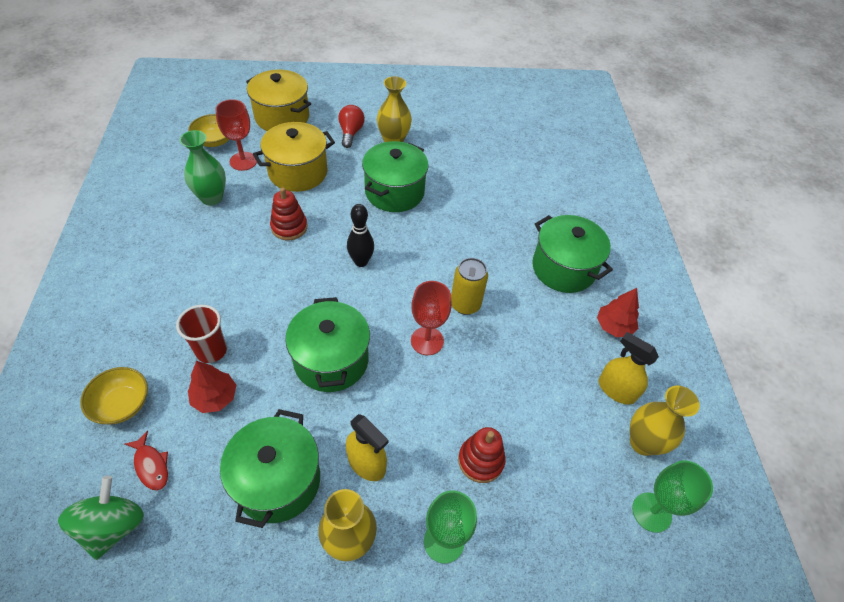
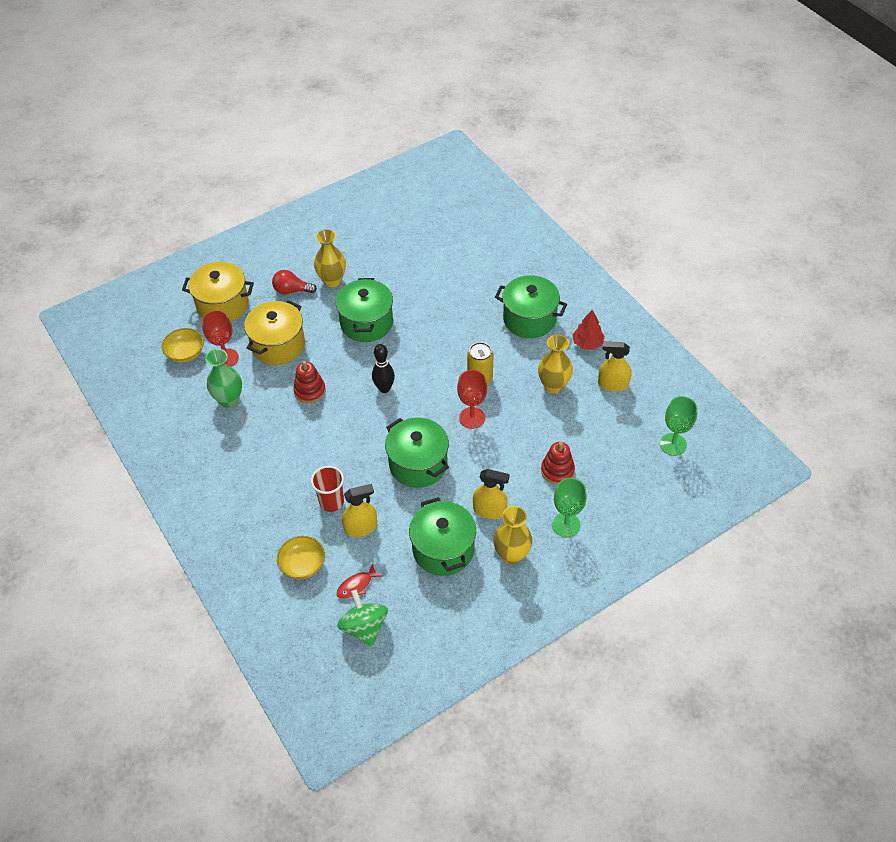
camera: 25 degrees left, 0 degrees up
red fish [125,431,168,491] -> red fish turned 120 degrees clockwise [336,564,382,599]
red tree [188,361,236,413] -> yellow spray bottle [342,484,377,537]
red light bulb [338,105,365,148] -> red light bulb turned 60 degrees counterclockwise [272,270,317,294]
yellow vase [630,386,700,456] -> yellow vase moved to [538,334,573,393]

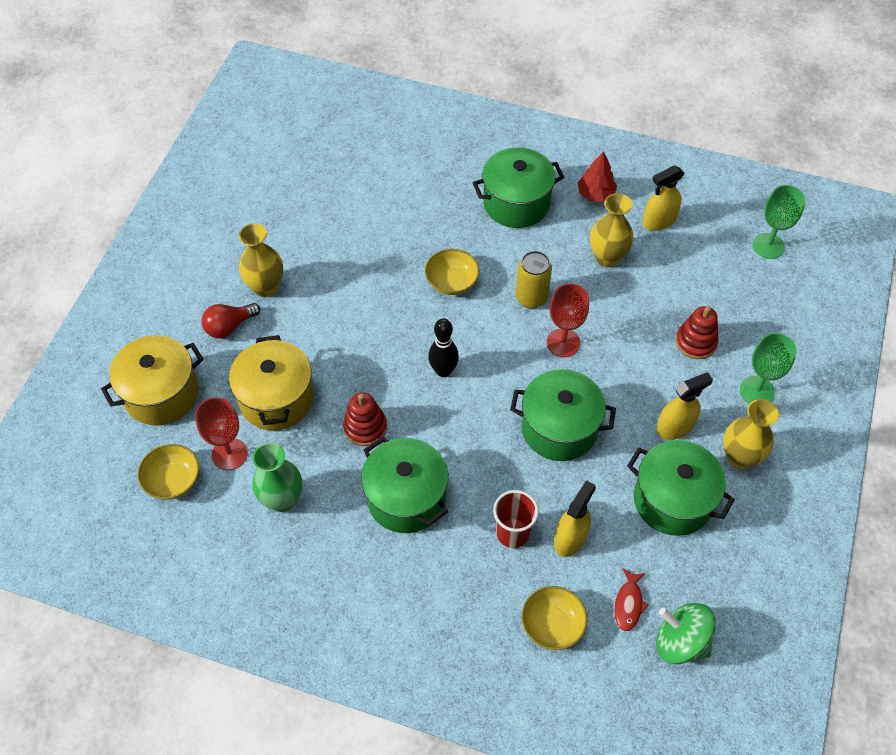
camera: 40 degrees left, 5 degrees up
green pot [335,278,393,342] -> green pot moved to [361,437,448,533]
none -> yellow bowl [425,249,480,295]

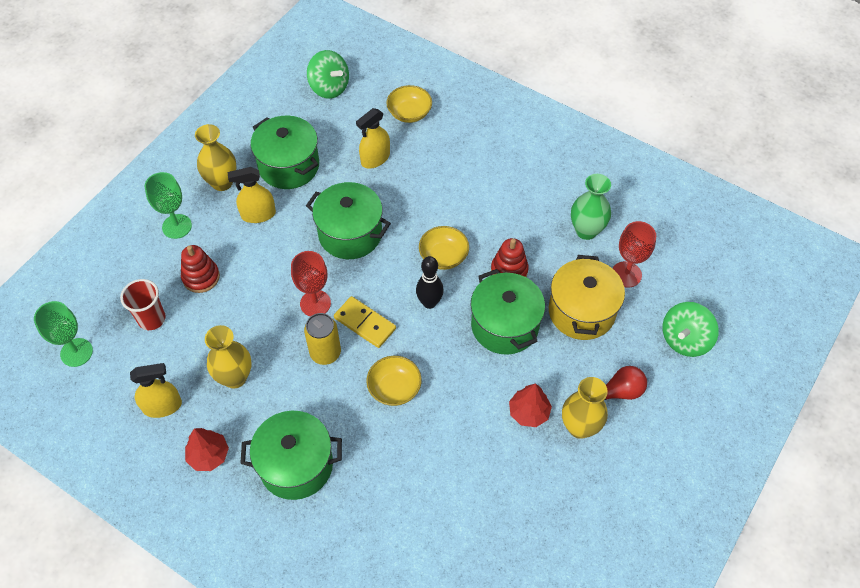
camera: 165 degrees left, 0 degrees up
yellow pot [101,335,204,426] -> green spinning top [663,302,719,357]
yellow bowl [138,444,199,499] -> yellow bowl moved to [419,226,469,270]
green pot [361,437,448,533] -> green pot moved to [471,269,545,355]
red cup [493,490,539,548] -> red cup moved to [120,279,166,330]
red fish [614,568,648,631] -> none
none -> yellow domino [334,296,396,348]
none -> red tree [509,383,552,427]

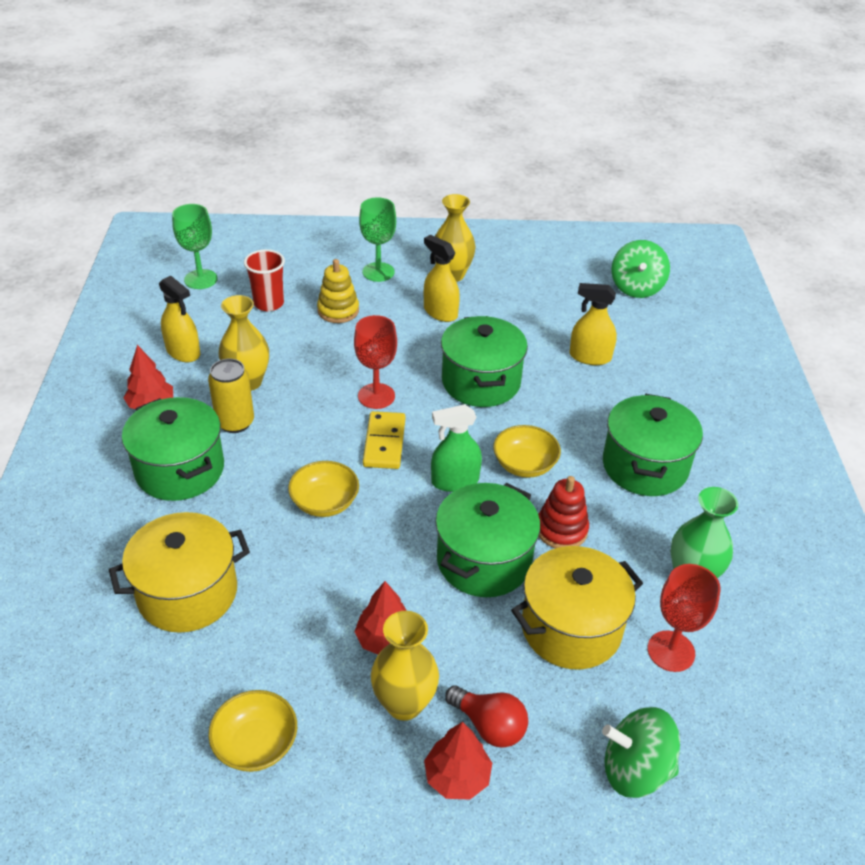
camera: 55 degrees right, 15 degrees down
red stacking toy [181,245,220,293] -> yellow stacking toy [317,259,359,323]
green pot [251,115,319,189] -> green pot moved to [603,394,703,496]
yellow can [304,313,341,365] -> yellow can moved to [208,359,254,433]
yellow bowl [386,85,432,123] -> yellow bowl moved to [208,690,297,772]
black bowling pin [416,256,444,309] -> green spray bottle [431,404,482,492]
none -> yellow pot [109,512,250,633]
none -> red tree [424,722,492,800]

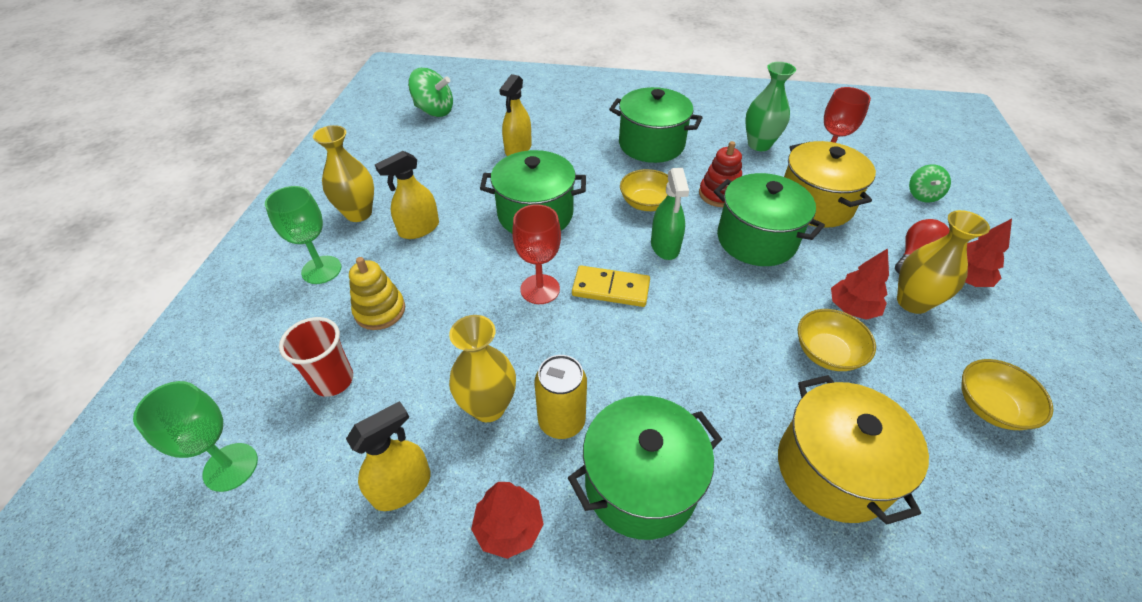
camera: 80 degrees left, 5 degrees up
yellow bowl [288,461,359,517] -> yellow bowl moved to [798,309,876,371]
green spinning top [602,707,680,798] -> green spinning top [909,164,951,203], size x0.62

